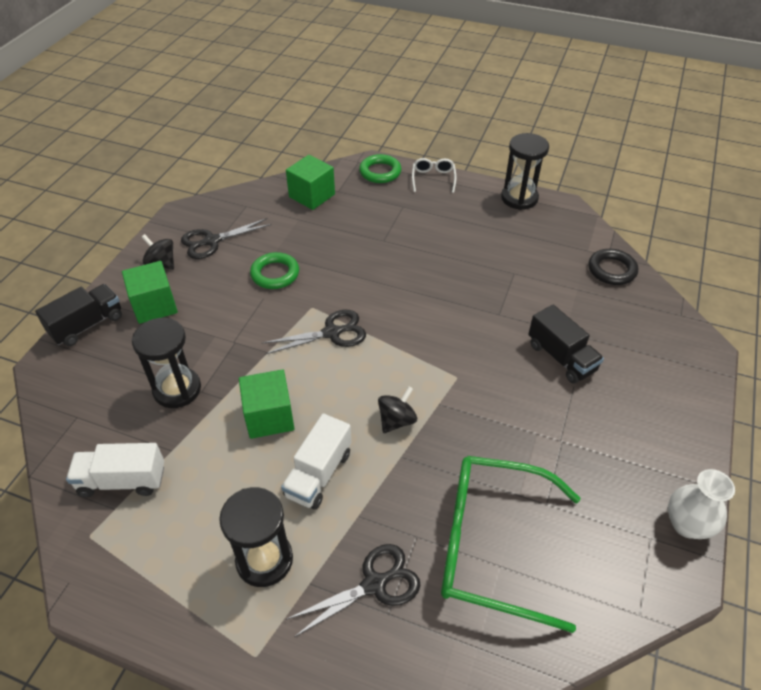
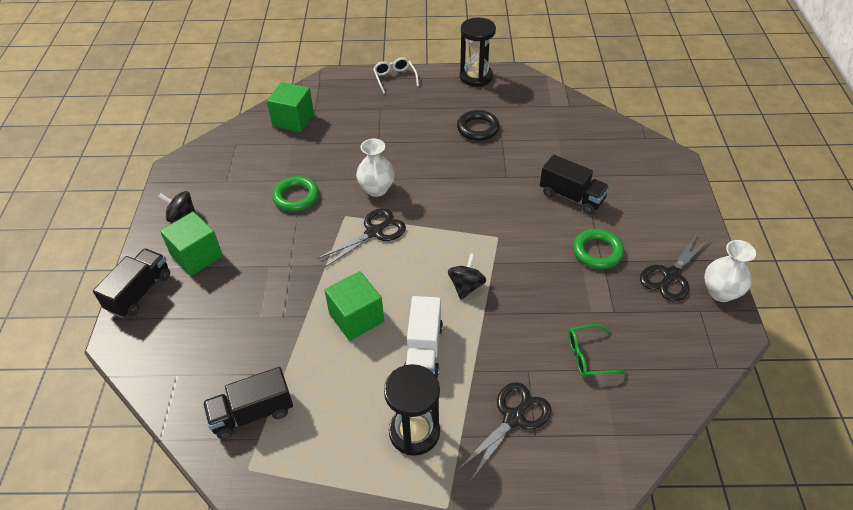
camera: 20 degrees left, 0 degrees up
white truck [66,443,164,497] -> black truck [203,367,293,439]
black hourglass [132,318,201,408] -> none
black scissors [181,218,272,259] -> black scissors moved to [640,233,710,302]
green ring [359,154,401,183] -> green ring moved to [573,229,624,269]
green glasses [441,456,580,633] -> green glasses [568,324,628,377], size x0.44
black ring [588,249,638,285] -> black ring moved to [457,110,500,141]
none -> white vase [356,139,395,197]

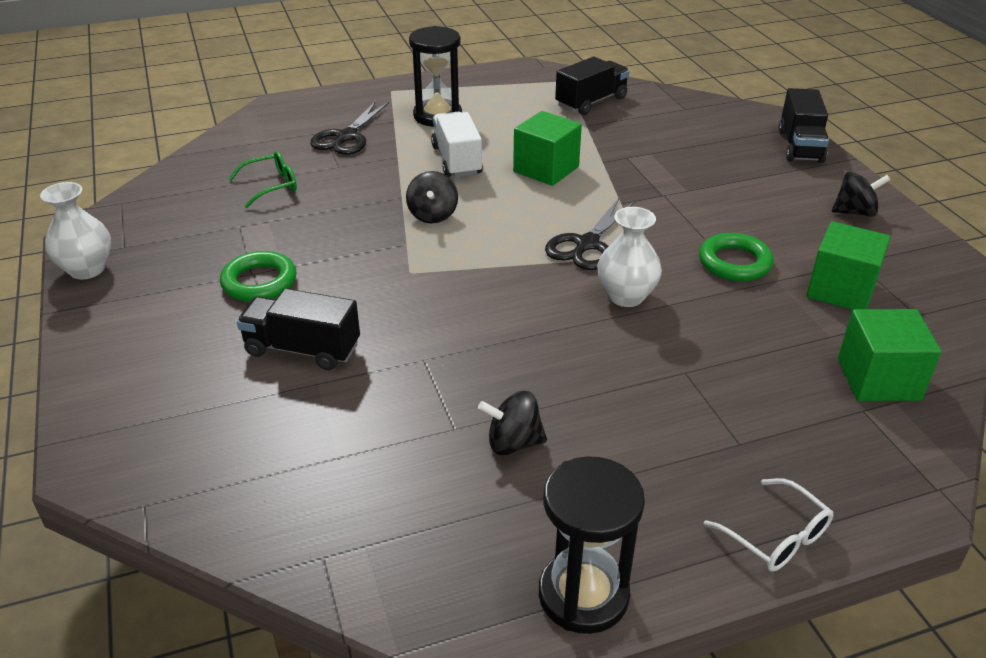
camera: 160 degrees right, 10 degrees down
green cube [160,211,223,276] -> green cube moved to [806,221,891,310]
black ring [457,110,500,141] -> black spinning top [478,391,547,456]
black scissors [640,233,710,302] -> none

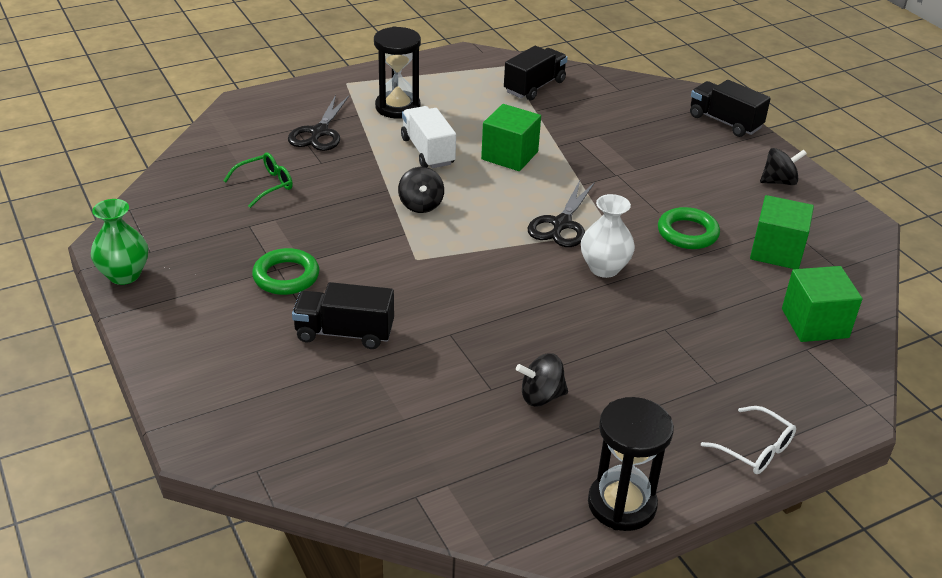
camera: 10 degrees left, 0 degrees up
white vase [40,182,111,279] -> green vase [91,199,148,285]
black truck [779,88,829,163] -> black truck turned 135 degrees clockwise [690,80,771,137]

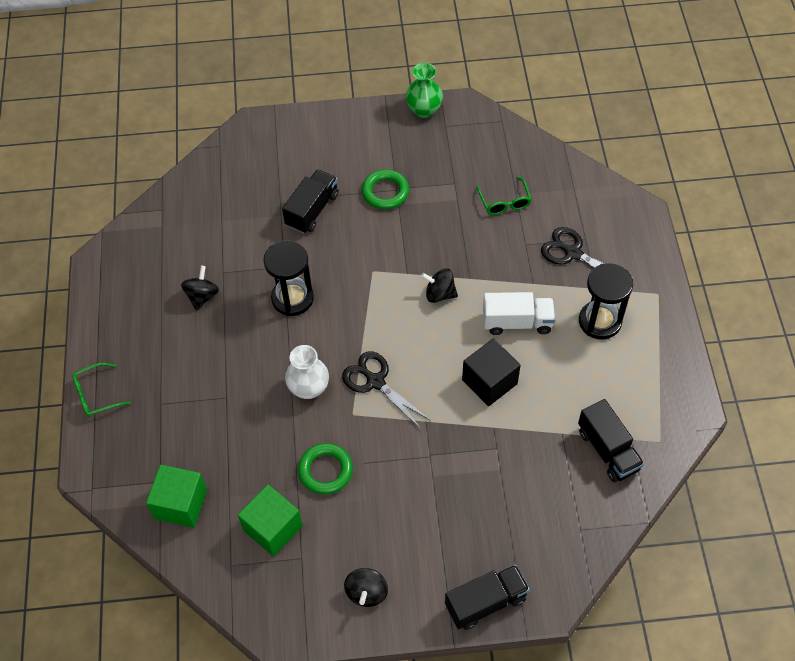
camera: 115 degrees right, 20 degrees up
green cube [481,104,541,171] -> black cube [462,339,521,406]
black hourglass [588,397,674,531] -> black hourglass moved to [263,240,314,316]
white glasses [701,406,796,474] -> green glasses [72,363,131,417]

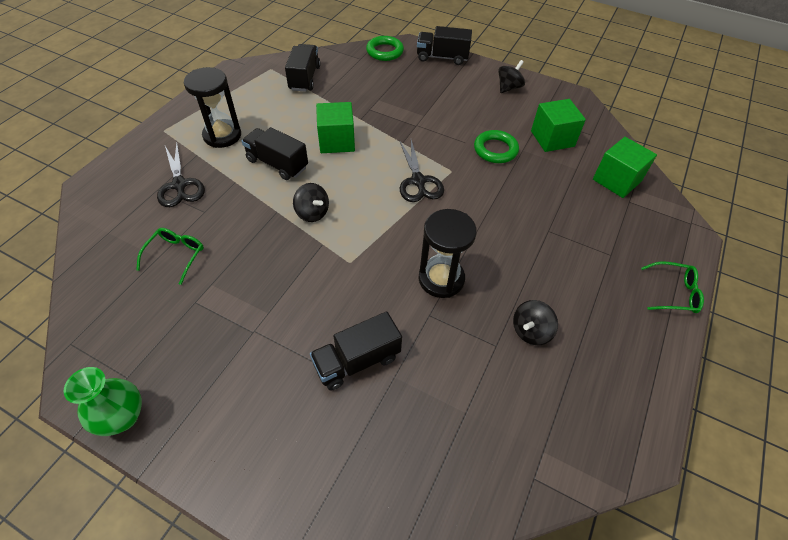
camera: 150 degrees left, 5 degrees down
white vase [285,345,329,399] -> none
green ring [362,170,409,209] -> green ring moved to [366,36,404,61]
black cube [462,339,521,406] -> green cube [316,102,355,153]
white truck [483,292,555,335] -> black truck [242,127,308,180]

